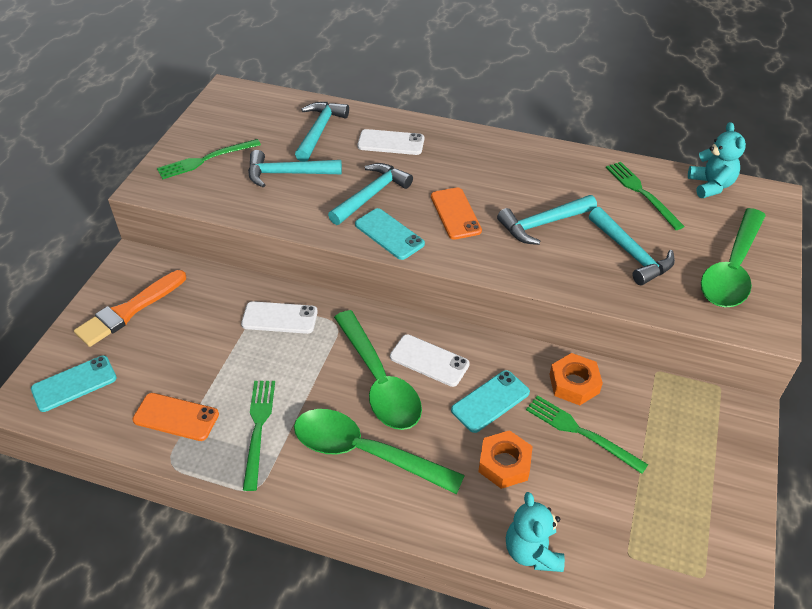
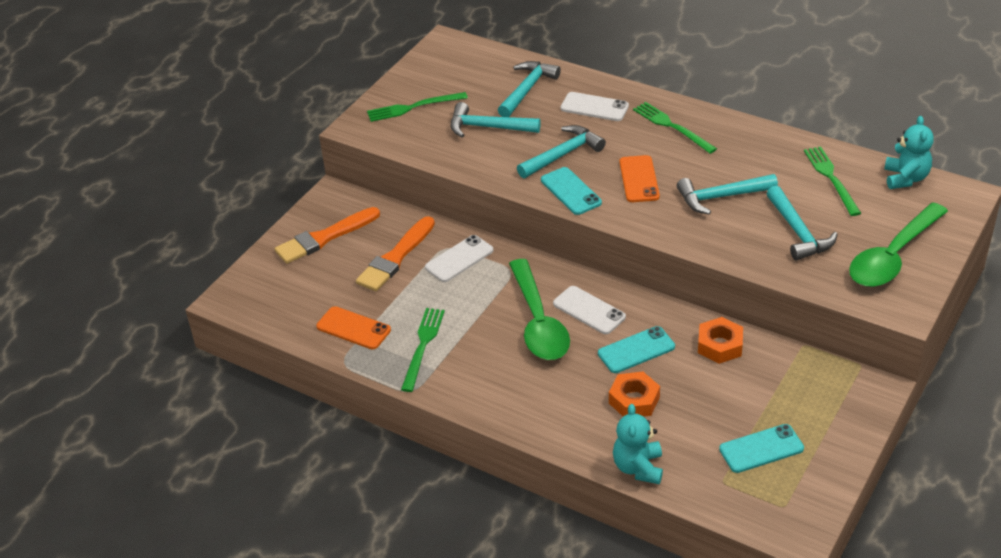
camera: 15 degrees right, 5 degrees down
turquoise phone [31,356,117,412] -> turquoise phone moved to [719,424,804,473]
white phone [241,301,318,334] -> white phone turned 60 degrees counterclockwise [425,235,493,282]
green spoon [294,409,465,495] -> none
green fork [526,395,648,474] -> green fork moved to [633,102,717,154]
none -> orange brush [356,216,435,291]

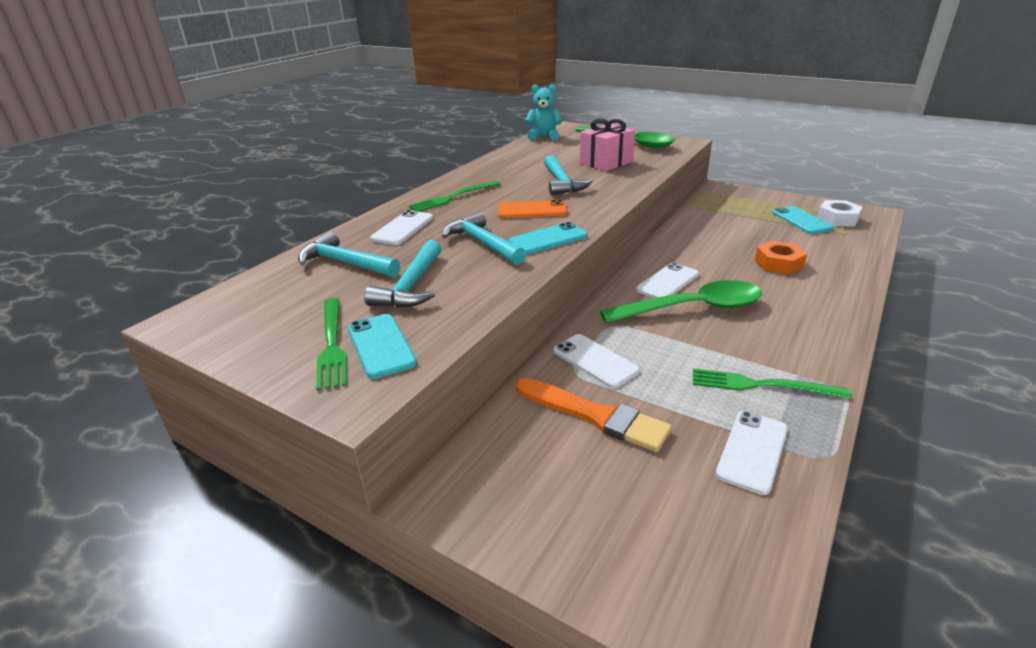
camera: 90 degrees left, 10 degrees down
orange brush [275,207,380,264] -> none
orange phone [316,306,391,349] -> white phone [715,411,788,495]
turquoise phone [598,326,675,373] -> turquoise phone moved to [348,314,417,379]
turquoise teddy bear [613,404,663,484] -> none
orange nut [698,317,743,364] -> none
turquoise hammer [766,185,838,261] -> pink gift [580,118,635,171]
green fork [804,146,861,216] -> none
none -> white nut [817,200,863,226]

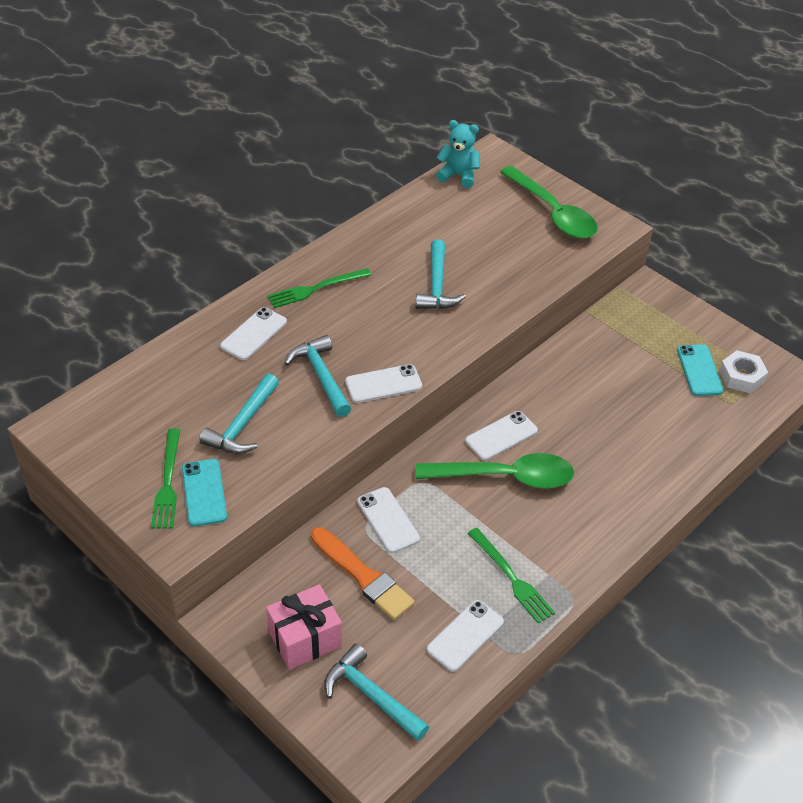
camera: 10 degrees right, 15 degrees up
turquoise hammer [298,231,400,277] -> turquoise hammer moved to [325,644,429,741]
orange phone [498,200,568,218] -> none
turquoise phone [509,222,588,255] -> white phone [345,364,422,403]
pink gift [580,118,635,171] -> pink gift moved to [266,584,342,670]
green fork [693,368,851,399] -> green fork turned 150 degrees counterclockwise [468,528,555,624]
orange nut [755,241,807,275] -> none

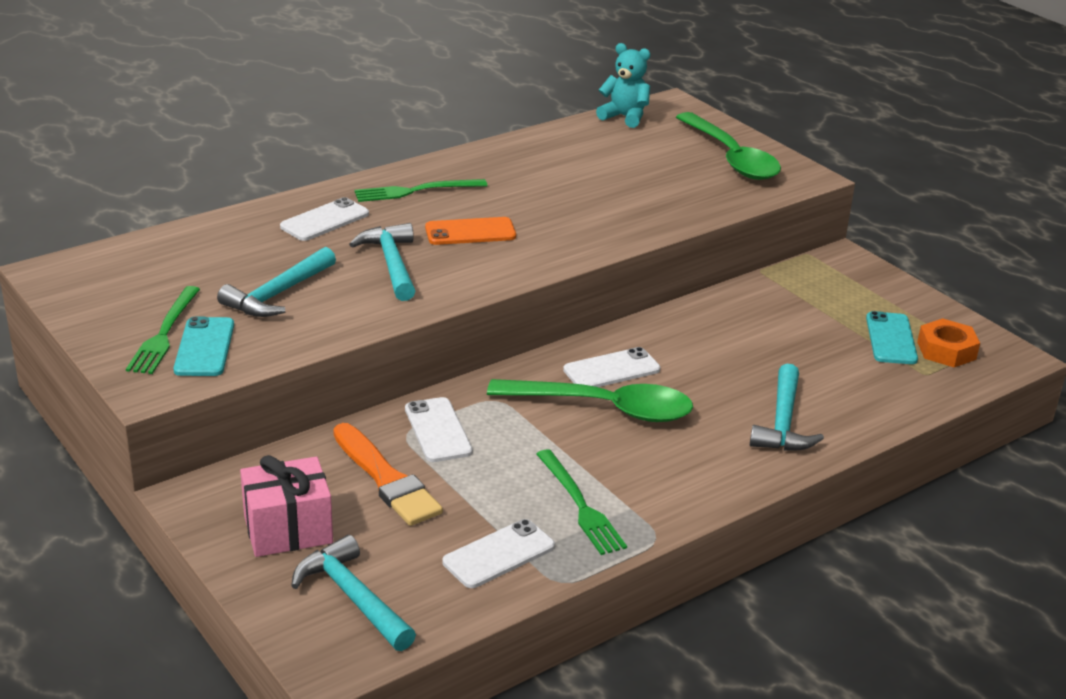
camera: 10 degrees right, 15 degrees down
white phone [345,364,422,403] -> none
turquoise hammer [416,239,466,309] -> turquoise hammer moved to [750,364,824,451]
white nut [719,350,768,393] -> orange nut [917,318,980,367]
none -> orange phone [425,217,516,245]

